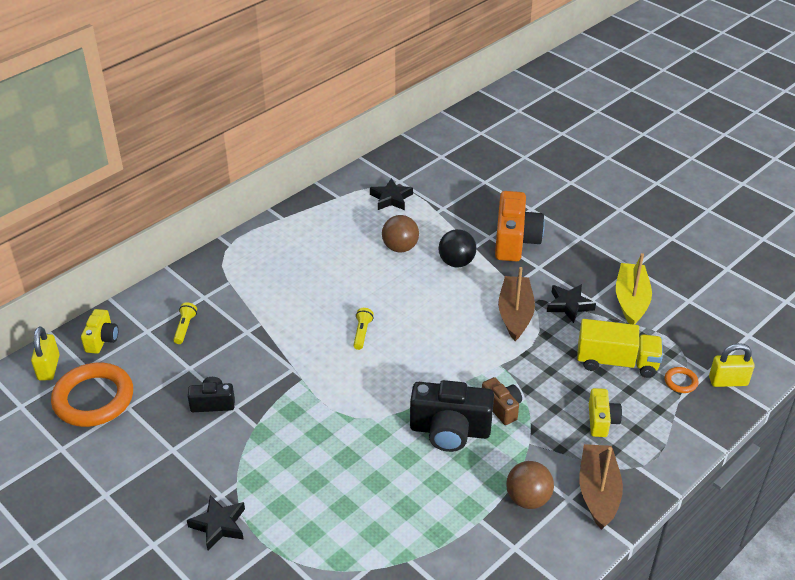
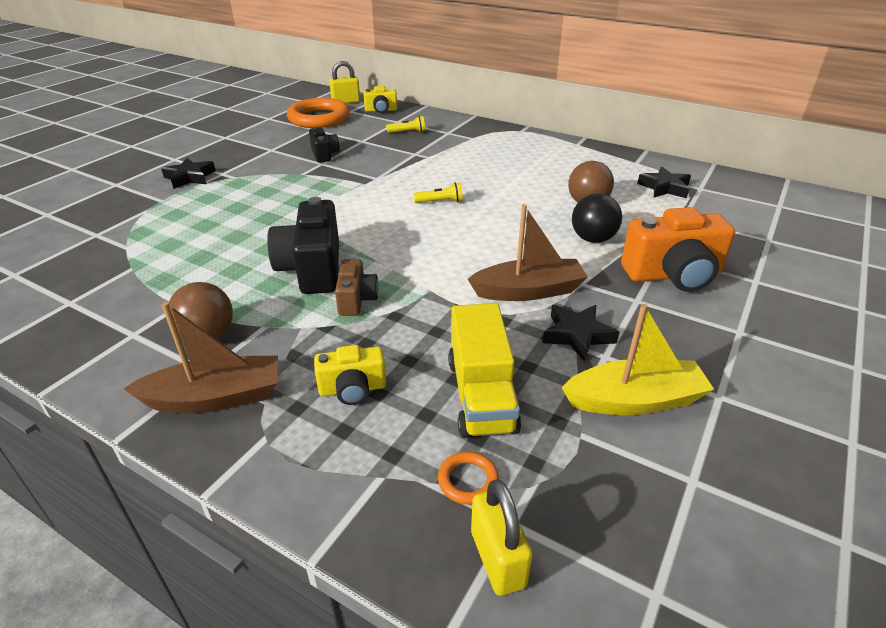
camera: 75 degrees right, 5 degrees down
brown camera [482,377,522,425] -> brown camera turned 45 degrees counterclockwise [335,259,379,316]

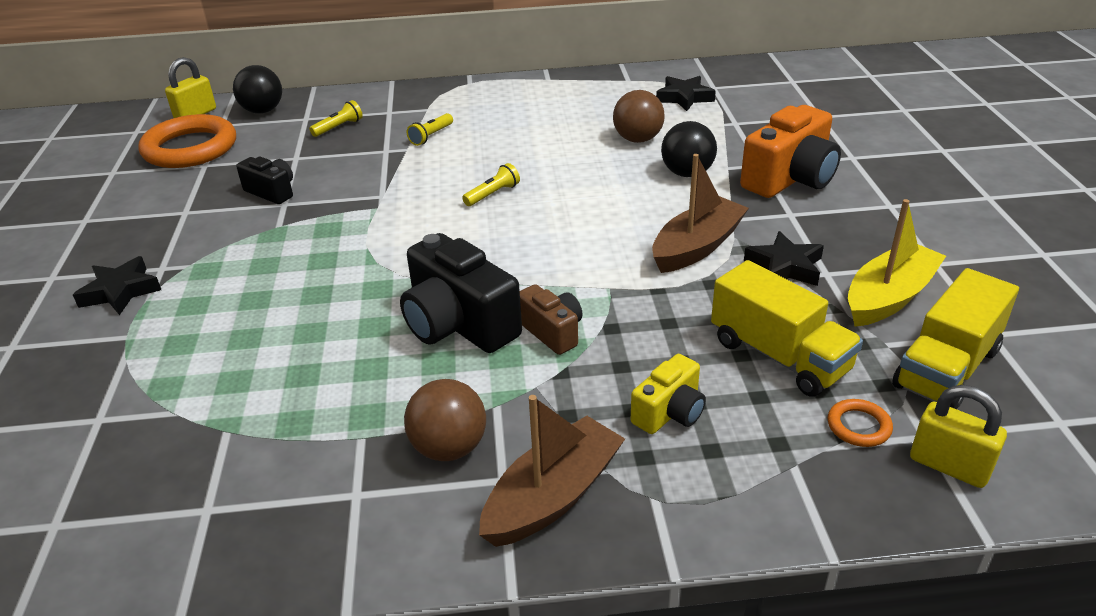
camera: 35 degrees left, 0 degrees up
yellow camera [363,86,397,113] -> black ball [233,65,282,114]
none -> yellow flashlight [407,113,453,146]
none -> yellow truck [892,268,1019,409]

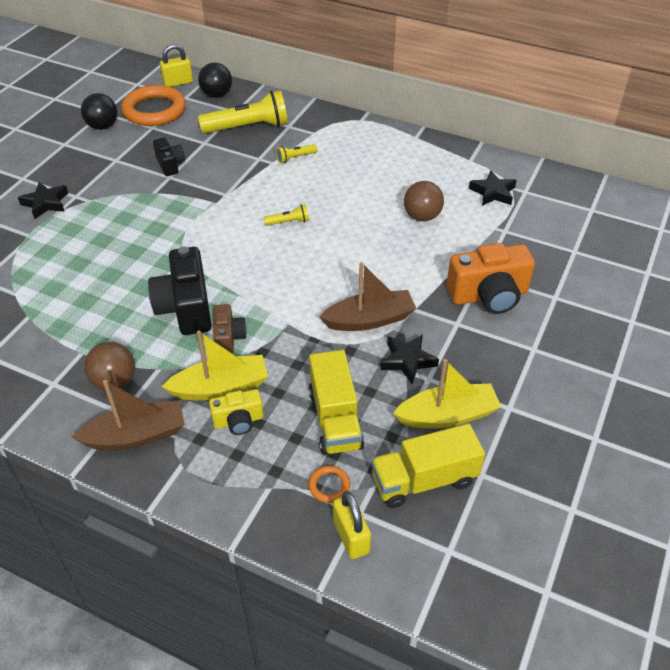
camera: 30 degrees right, 10 degrees up
yellow flashlight [309,100,363,137] -> yellow flashlight [198,90,288,133], size x2.22
black ball [661,121,717,177] -> black ball moved to [81,93,117,130]
none -> yellow boat [161,331,268,400]

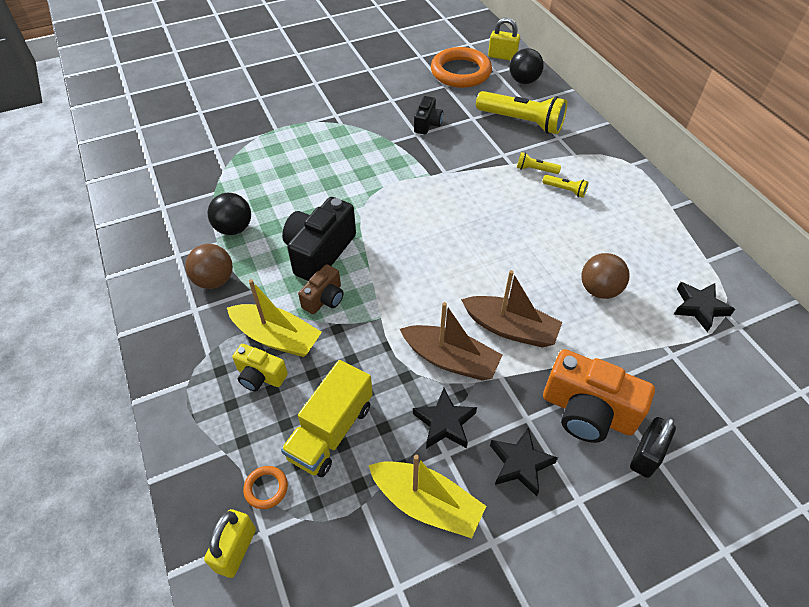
camera: 40 degrees right, 5 degrees up
black star [18,182,68,219] -> black star moved to [490,427,558,496]
brown boat [71,380,185,450] -> brown boat moved to [461,270,562,348]
black ball [81,93,117,130] -> black ball moved to [207,193,251,235]
yellow flashlight [264,204,309,226] -> yellow flashlight moved to [542,175,588,198]
yellow truck [371,423,485,508] -> none
none -> black padlock [630,416,676,478]

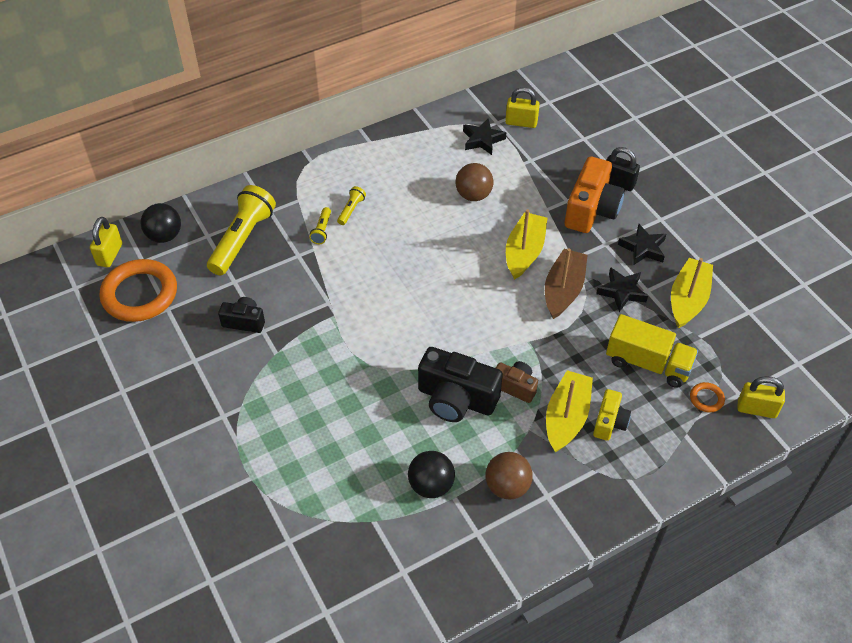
camera: 95 degrees left, 0 degrees up
brown boat [461,270,562,348] -> yellow boat [506,209,547,280]
none -> yellow padlock [505,87,540,128]

